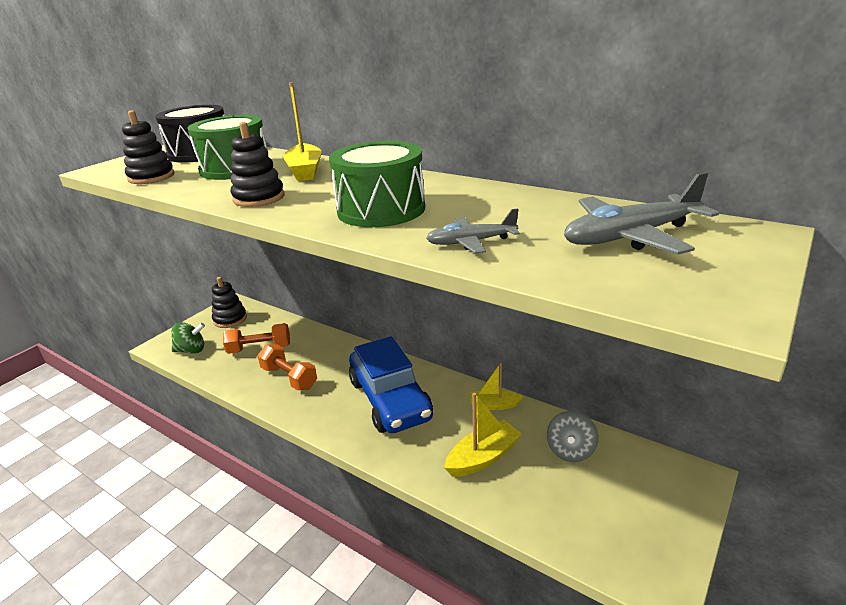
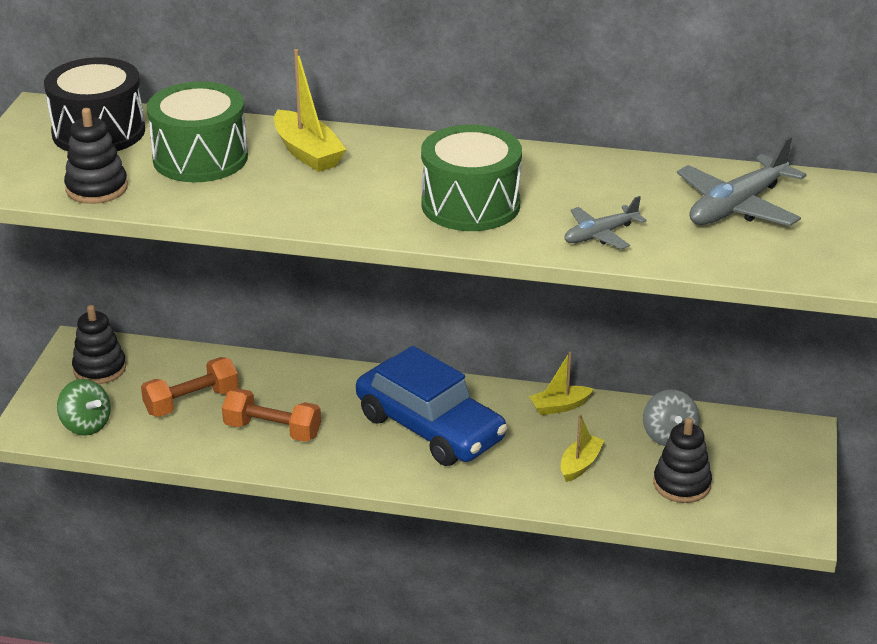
camera: 25 degrees left, 5 degrees up
green spinning top [171,322,205,354] -> green spinning top turned 75 degrees clockwise [57,379,111,436]
black stacking toy [231,122,285,207] -> black stacking toy moved to [653,417,712,503]
yellow boat [444,393,522,477] -> yellow boat [561,414,605,482], size x0.67

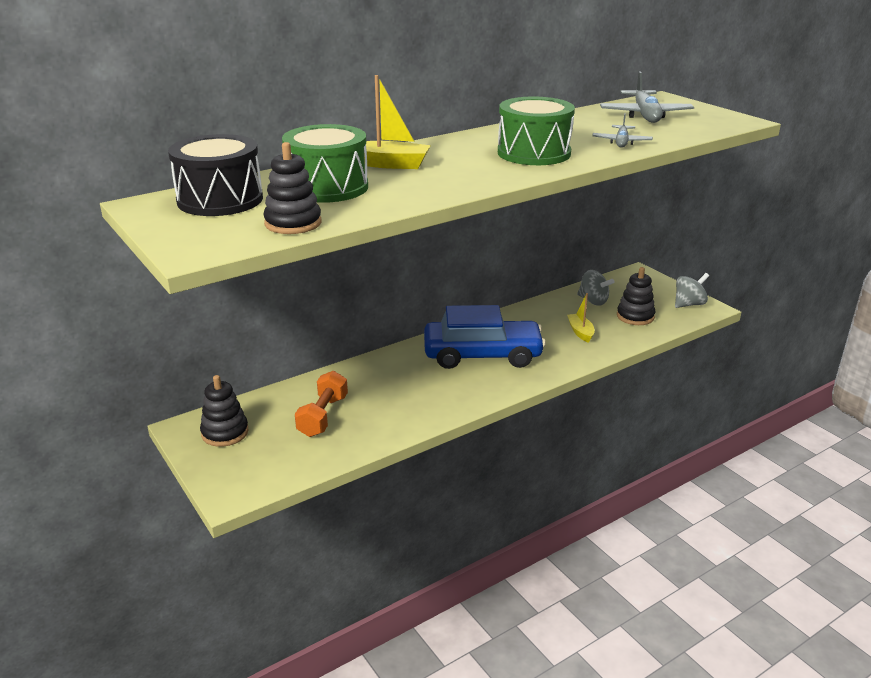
camera: 45 degrees left, 5 degrees down
green spinning top [57,379,111,436] -> none
orange dumbbell [222,388,321,442] -> none
yellow boat [529,352,594,415] -> none
none -> grey spinning top [675,273,709,308]

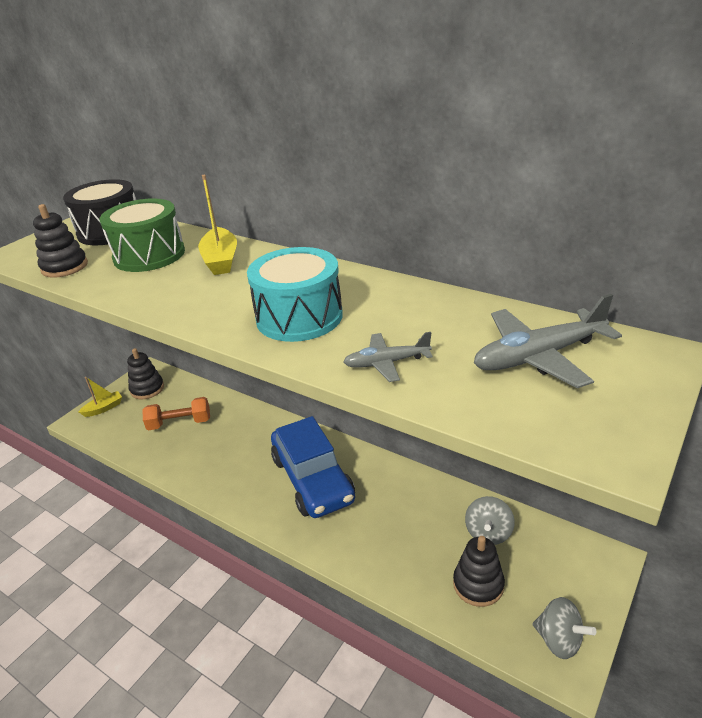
camera: 70 degrees right, 5 degrees up
green drum [498,97,575,165] -> turquoise drum [247,247,343,342]
yellow boat [567,293,594,343] -> yellow boat moved to [78,377,122,417]

